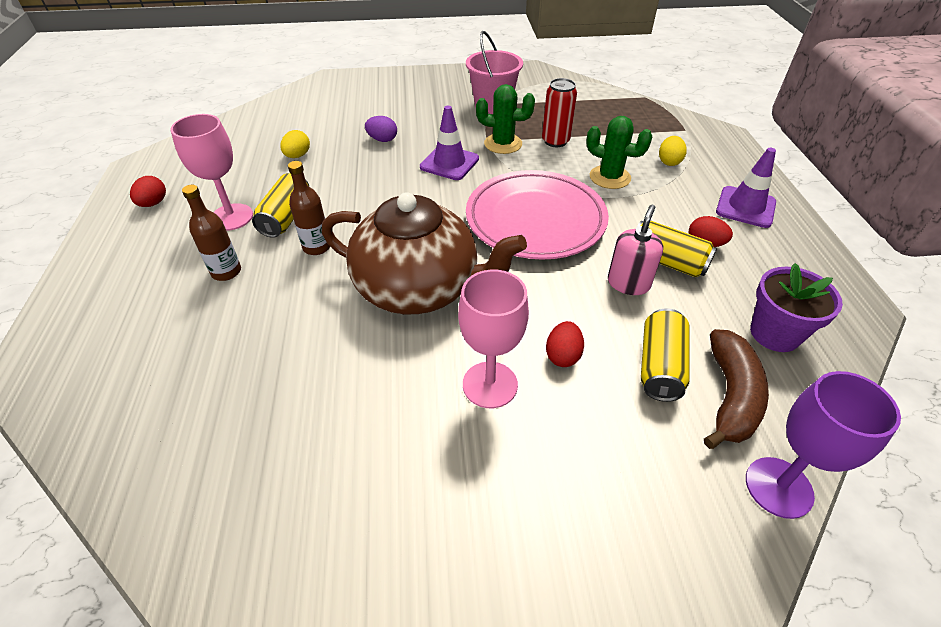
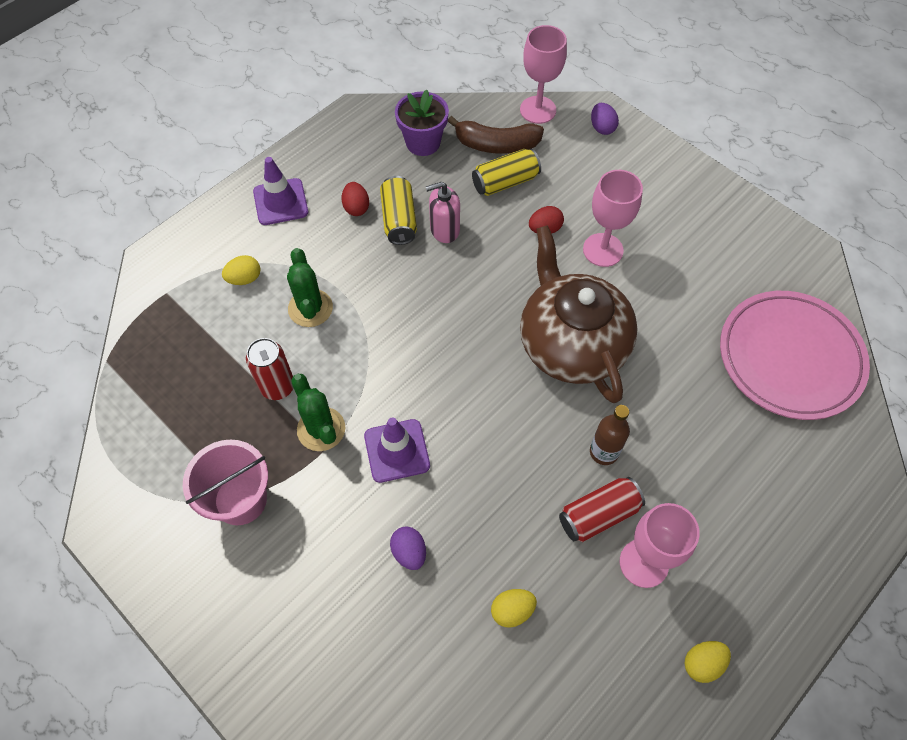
camera: 130 degrees left, 15 degrees up
red egg [130,176,166,207] -> yellow egg [684,641,731,683]
brown bottle [182,185,241,281] -> none
yellow can [252,173,309,238] -> red can [559,477,645,542]
pink plate [466,170,609,260] -> pink plate moved to [720,291,870,420]
brown banana [704,329,769,449] -> brown banana turned 150 degrees counterclockwise [448,116,544,154]
purple goblet [746,371,901,519] -> pink goblet [520,25,567,124]
none -> purple egg [591,103,619,135]

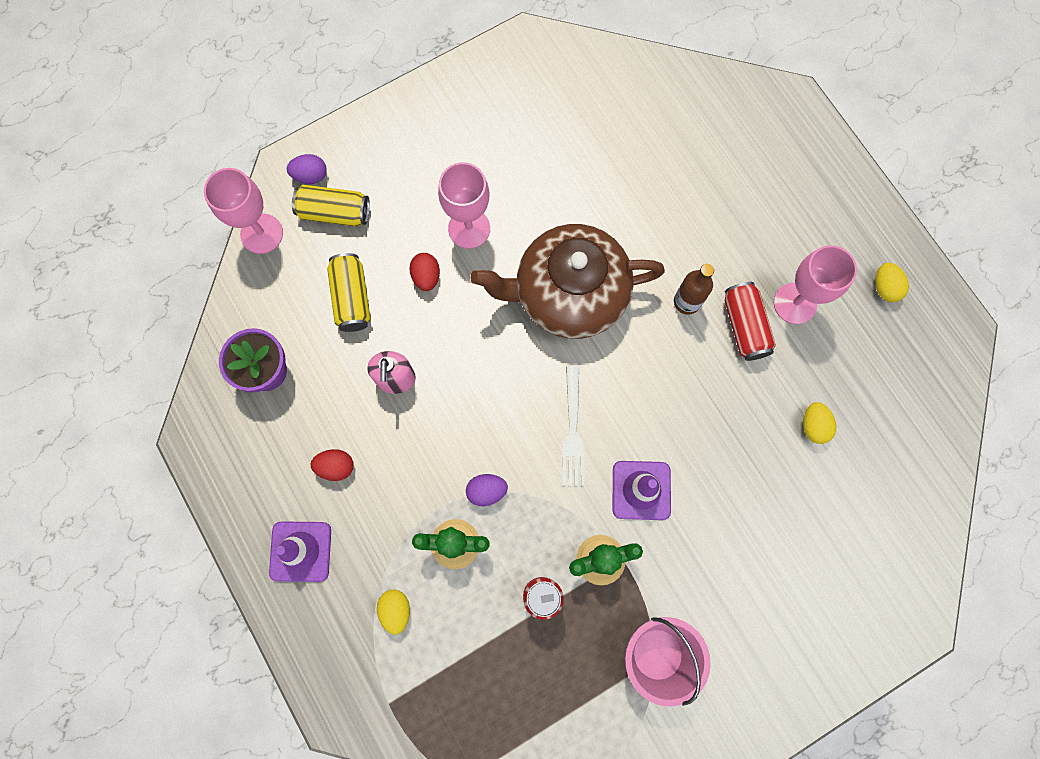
camera: 75 degrees left, 15 degrees up
yellow can [380,176,417,245] -> yellow can moved to [292,185,370,226]
purple egg [390,526,426,570] -> purple egg moved to [466,474,508,506]
brown banana [448,116,544,154] -> none
pink plate [720,291,870,420] -> none
none -> white fork [562,366,585,486]

